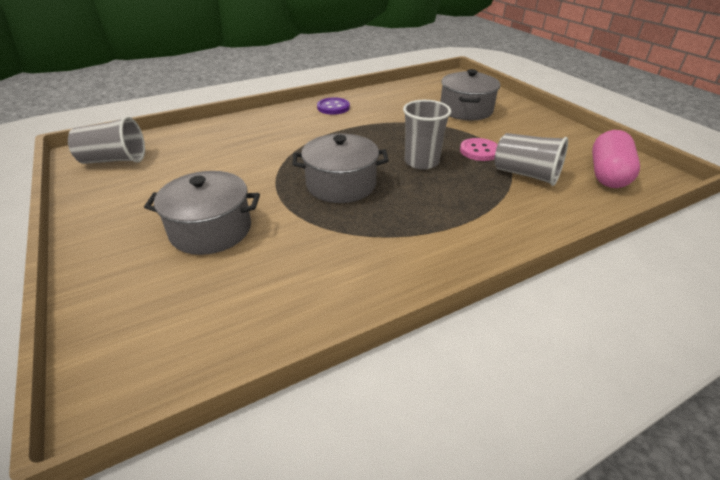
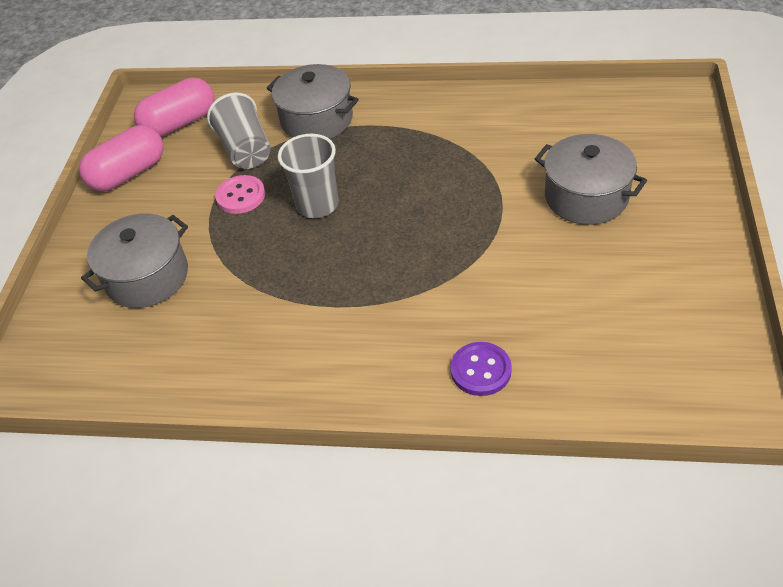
camera: 140 degrees left, 10 degrees up
grey cup [68,116,145,164] -> none
grey pot [292,134,389,203] -> grey pot moved to [267,64,359,139]
purple button [317,97,350,115] -> purple button moved to [450,342,512,396]
none -> pink capsule [79,125,164,191]

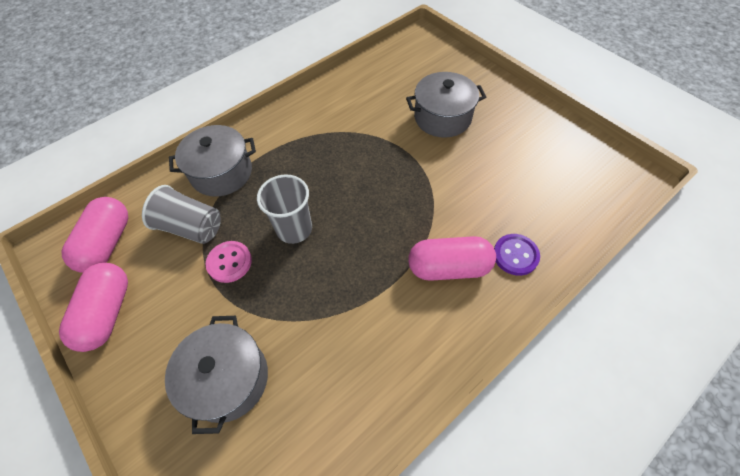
camera: 50 degrees left, 10 degrees up
none -> pink capsule [408,236,496,281]

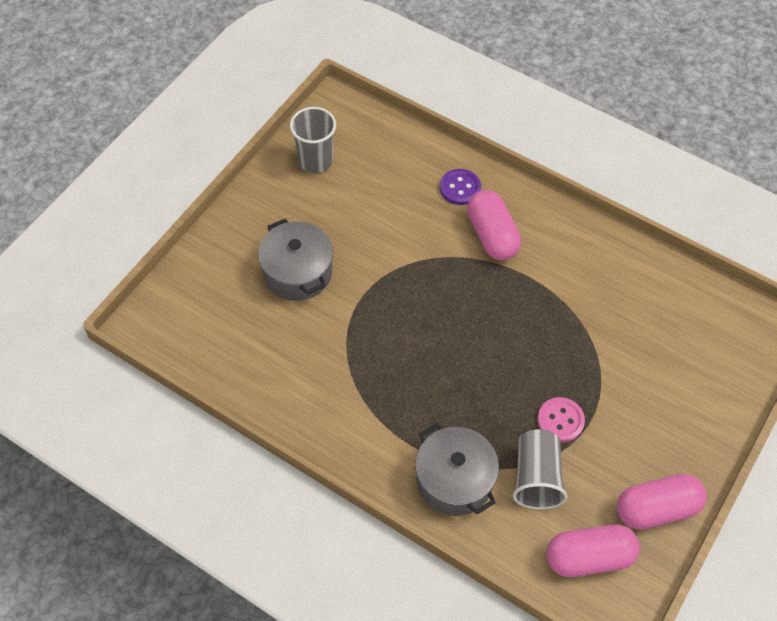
camera: 110 degrees left, 0 degrees up
grey pot [165,316,268,434] -> none
grey cup [257,174,312,244] -> grey cup moved to [290,107,336,173]

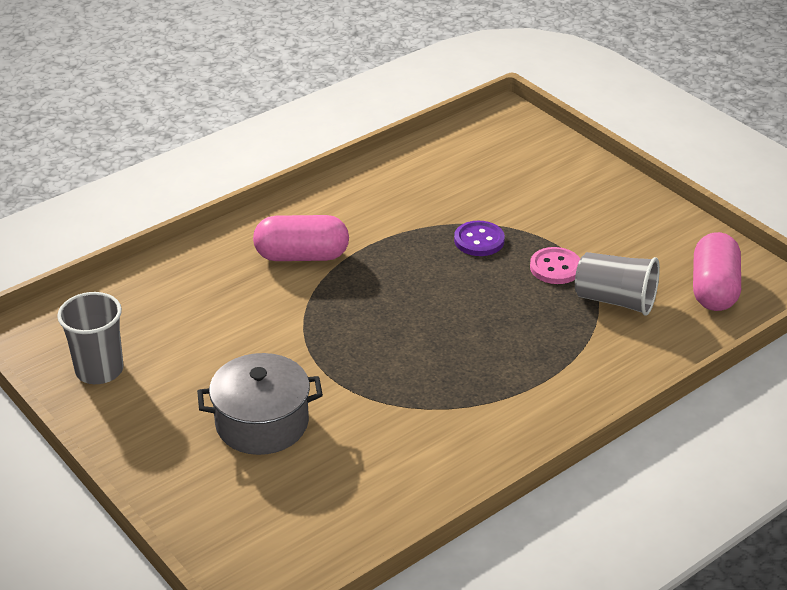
camera: 70 degrees left, 20 degrees down
grey pot [415,423,499,516] -> none
purple button [440,169,481,205] -> purple button moved to [454,221,505,256]
pink capsule [617,474,707,530] -> none

